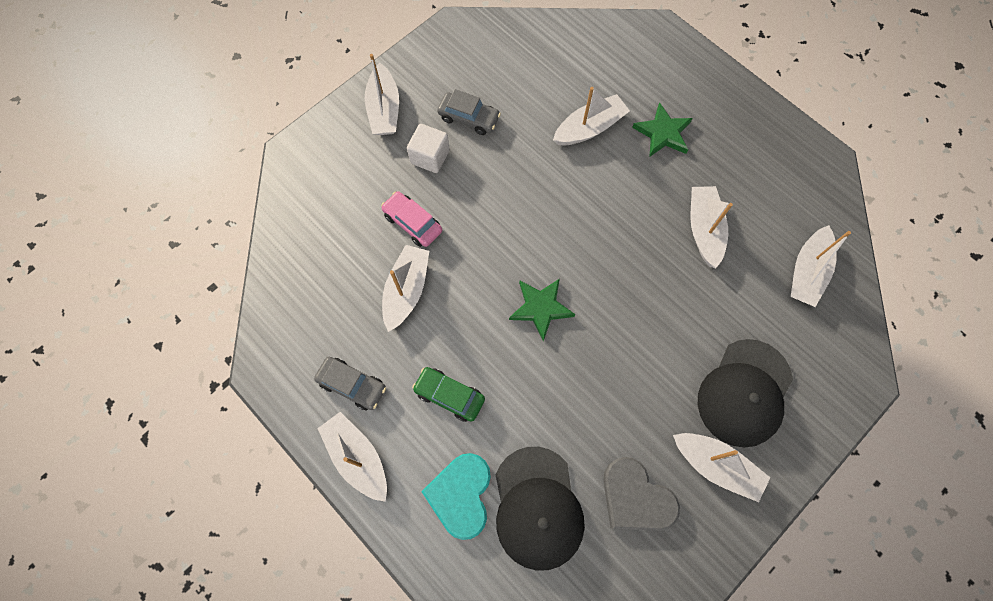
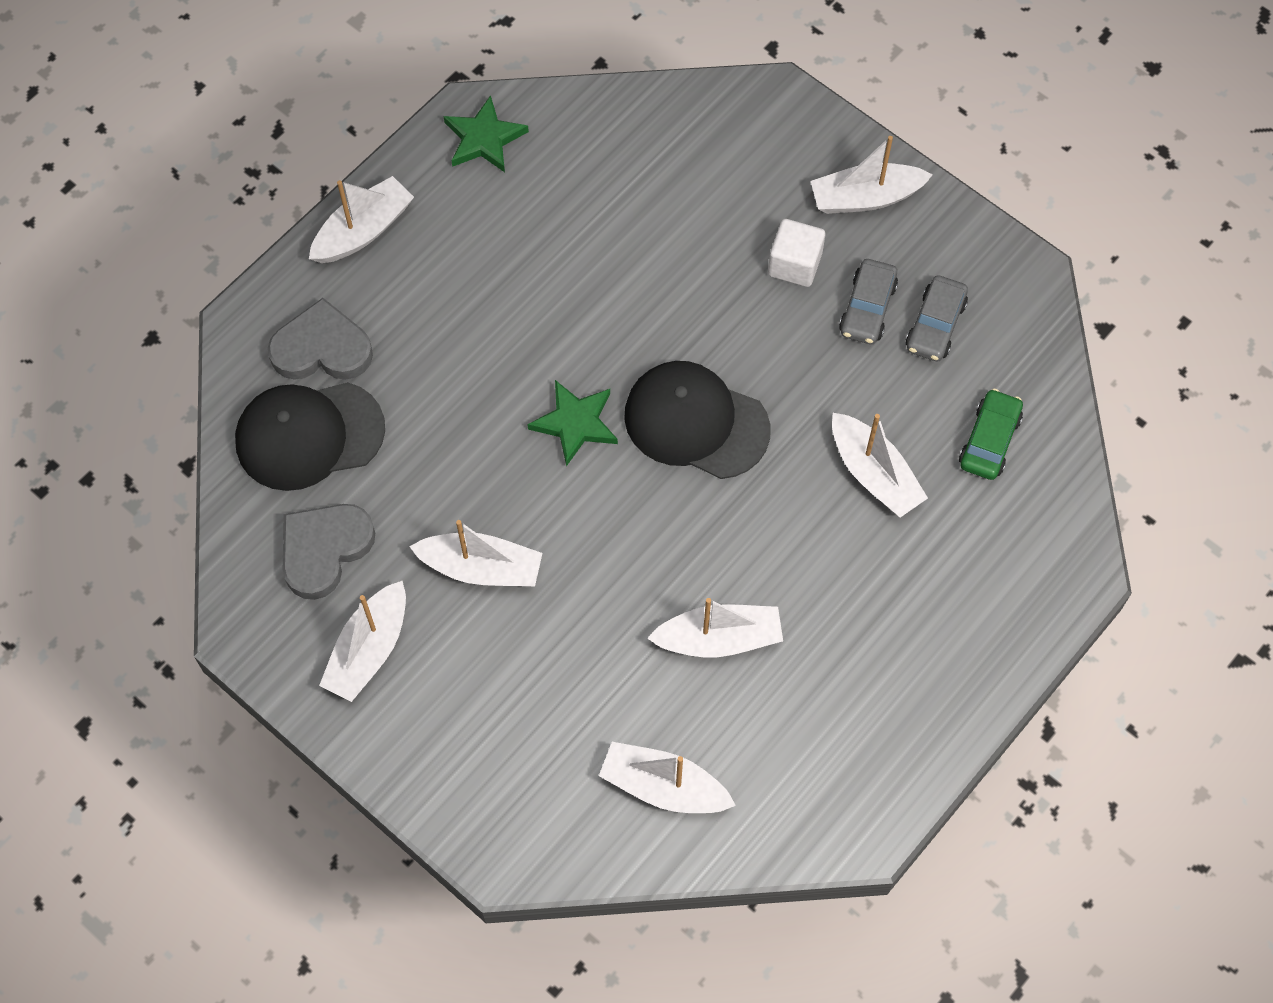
camera: 85 degrees right, 5 degrees down
grey car [314,357,386,411] -> grey car moved to [906,275,968,361]
pink car [381,191,442,247] -> none
white boat [382,245,429,332] -> white boat moved to [409,520,542,586]
green car [412,367,485,422] -> green car moved to [959,389,1023,480]
turquoise heart [421,453,491,540] -> grey heart [268,298,373,380]
green star [632,102,693,157] -> green star moved to [444,95,529,172]
black cap [698,339,793,448] -> black cap moved to [624,361,770,479]

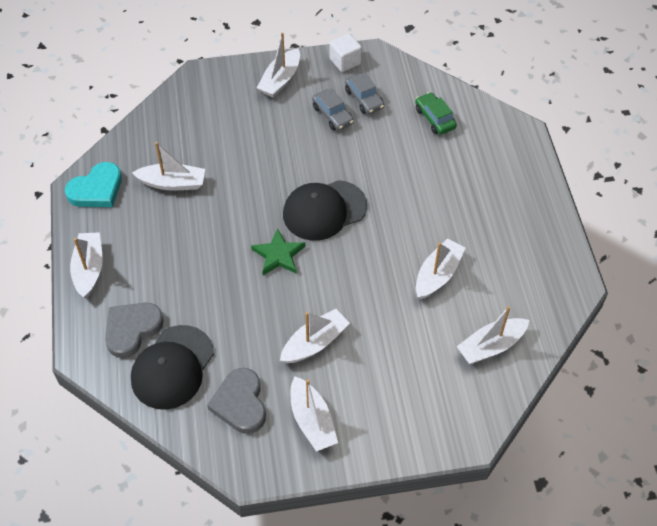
camera: 50 degrees left, 10 degrees down
green star [444,95,529,172] -> turquoise heart [65,162,122,207]
white cube [768,219,825,287] -> white cube moved to [329,33,362,72]
white boat [832,413,928,518] -> white boat moved to [132,142,205,190]

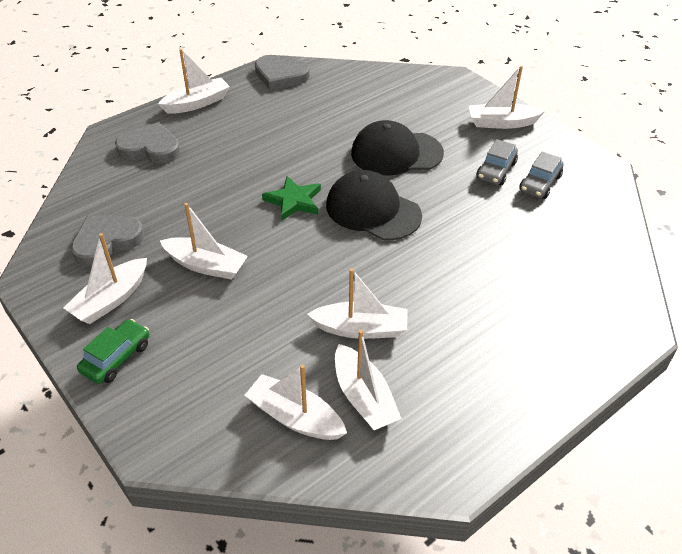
camera: 60 degrees right, 10 degrees down
turquoise heart [65,162,122,207] -> grey heart [255,55,310,90]
black cap [131,325,214,410] -> black cap moved to [351,120,444,176]
white boat [132,142,205,190] -> white boat moved to [335,330,402,431]
white cube [329,33,362,72] -> none
green car [415,92,457,135] -> green car moved to [77,319,149,384]

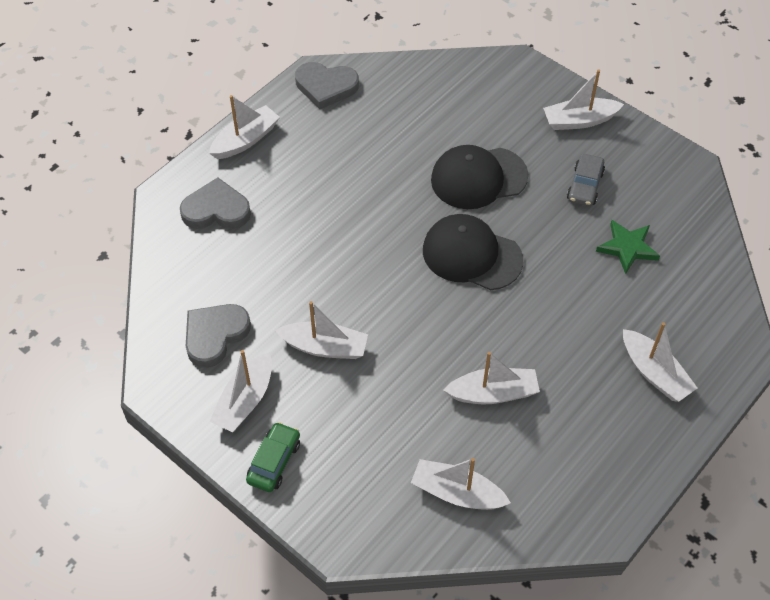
camera: 10 degrees left, 10 degrees up
green star [262,176,321,221] -> green star moved to [596,220,660,274]
white boat [335,330,402,431] -> white boat moved to [623,322,697,402]
grey car [519,152,564,199] -> none

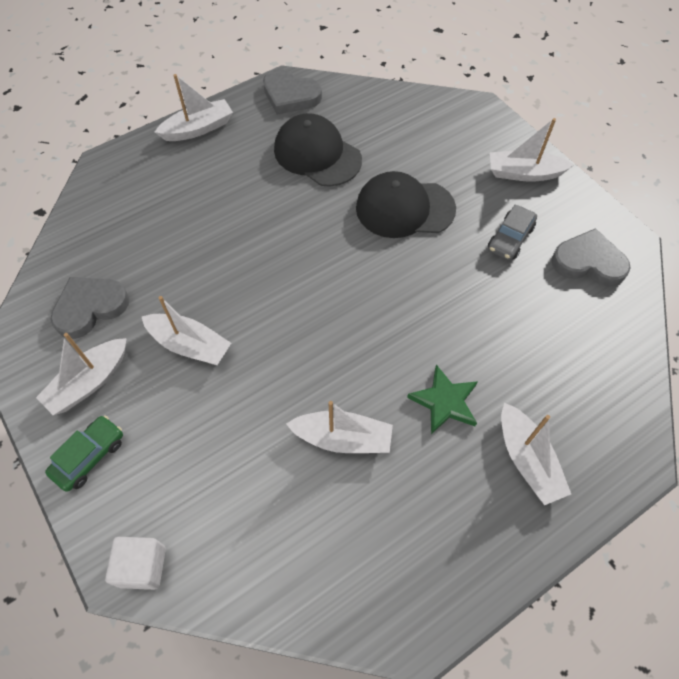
camera: 15 degrees right, 5 degrees up
grey heart [180,177,251,229] -> grey heart moved to [551,228,631,287]
white boat [411,458,511,510] -> none
black cap [423,214,523,290] -> black cap moved to [274,113,362,186]
green star [596,220,660,274] -> green star moved to [407,364,478,434]
none -> white cube [105,537,166,590]

